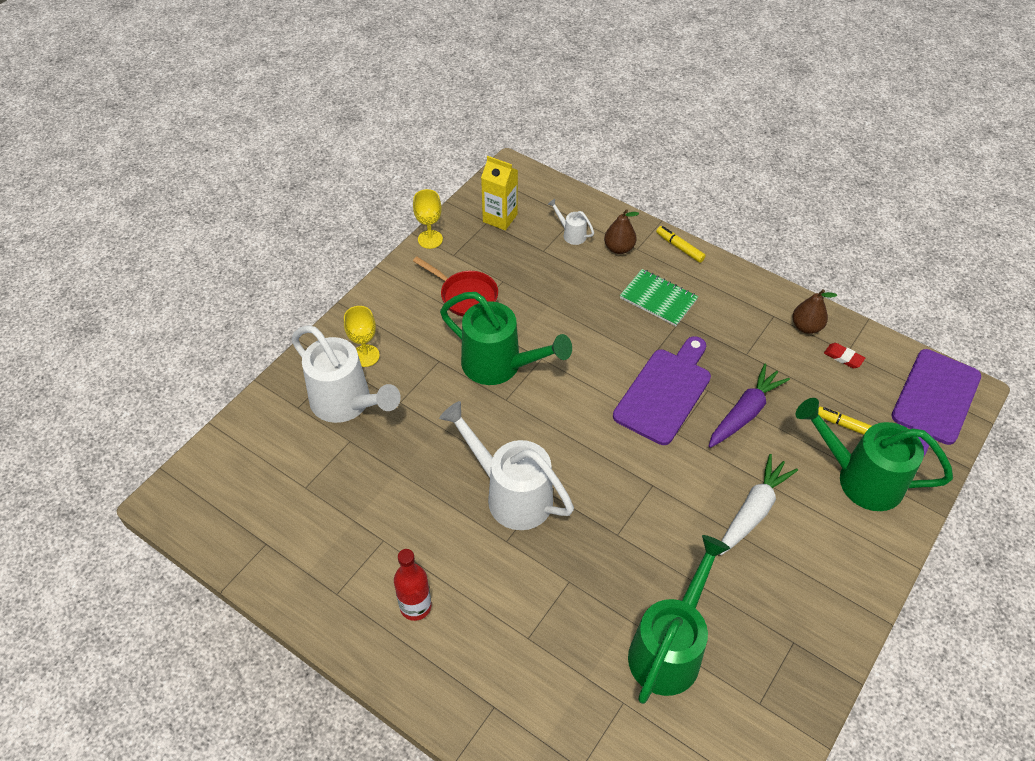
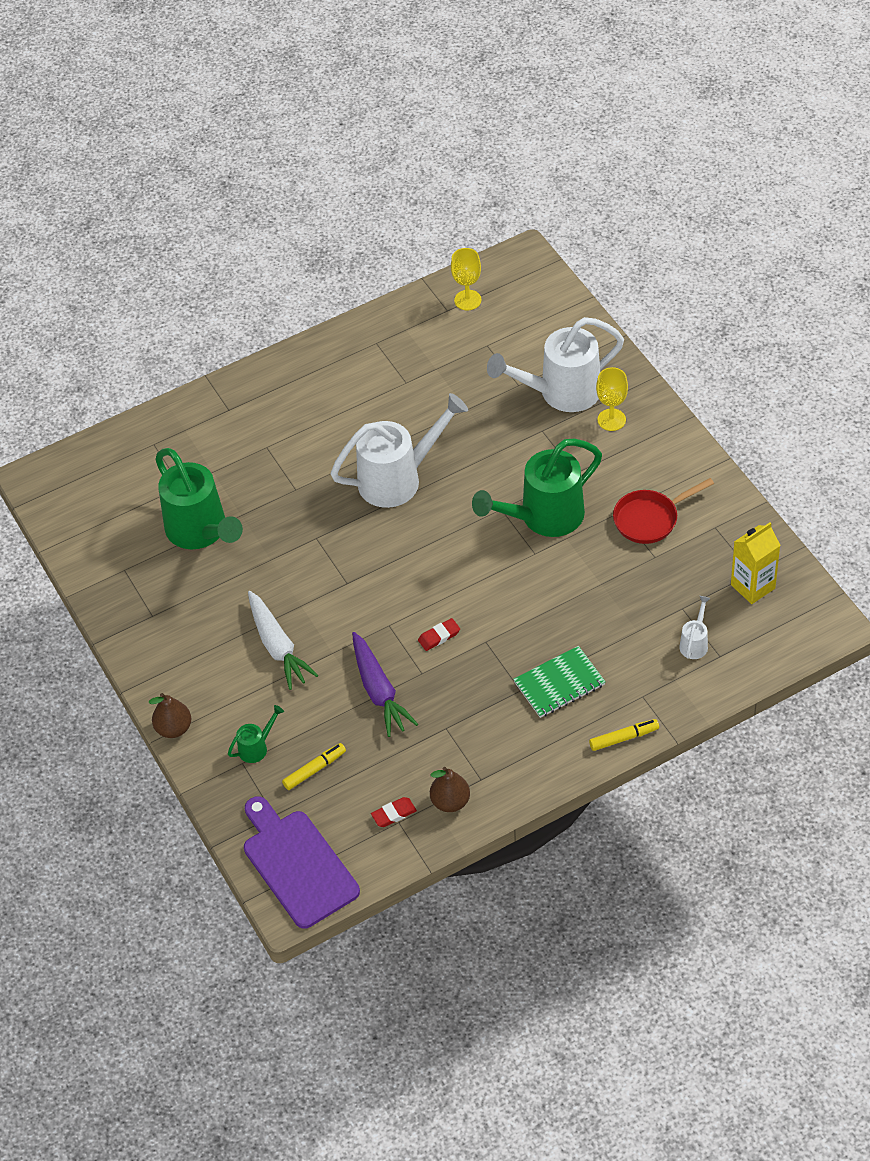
camera: 120 degrees right, 0 degrees up
red bottle [394,549,431,621] -> none
yellow goblet [413,189,443,249] -> yellow goblet moved to [451,248,482,310]
white watering can [548,199,594,245] -> white watering can turned 45 degrees counterclockwise [679,596,711,659]
brown pear [604,209,639,254] -> brown pear moved to [149,693,191,738]
purple cutting board [613,336,711,445] -> red eraser [418,618,460,651]
green watering can [796,398,953,511] -> green watering can [228,705,284,763], size x0.43

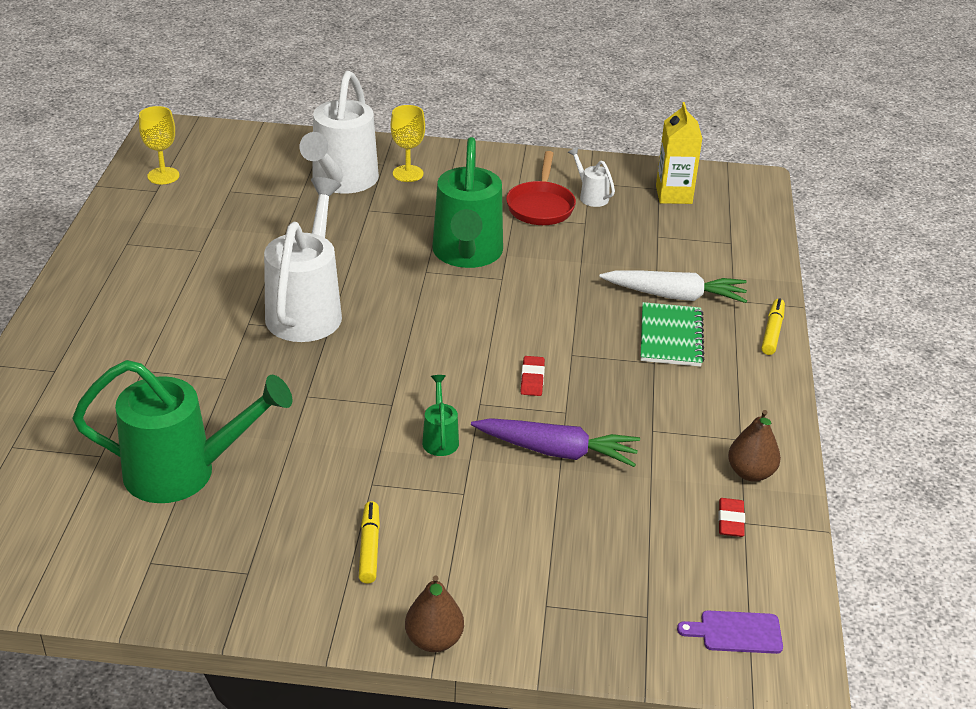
camera: 60 degrees left, 15 degrees down
green watering can [228,705,284,763] -> green watering can moved to [422,375,459,456]
purple cutting board [244,796,360,929] -> purple cutting board [677,610,783,654], size x0.47
white carrot [248,591,318,690] -> white carrot moved to [600,270,747,303]
yellow marker [282,743,346,790] -> yellow marker moved to [359,501,380,584]
white watering can [679,596,711,659] -> white watering can moved to [568,147,615,207]

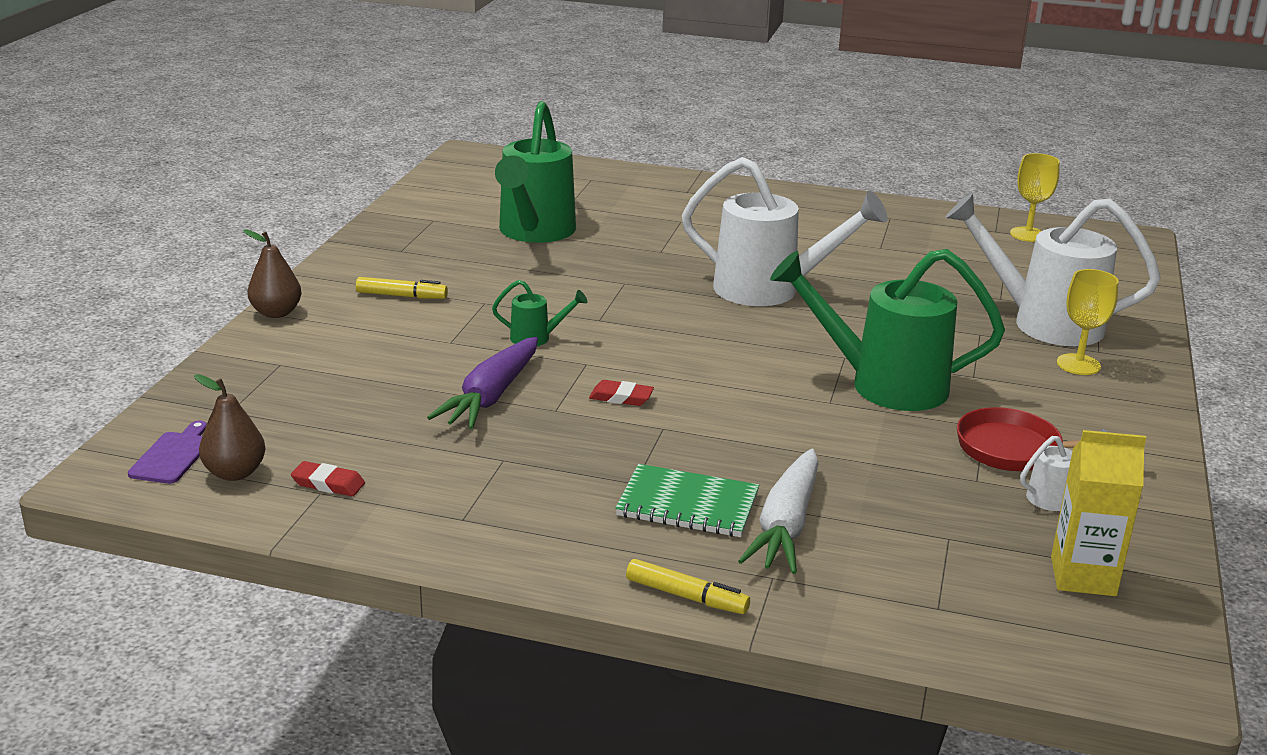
camera: 100 degrees right, 10 degrees down
brown pear [728,410,781,482] -> brown pear moved to [194,374,266,481]

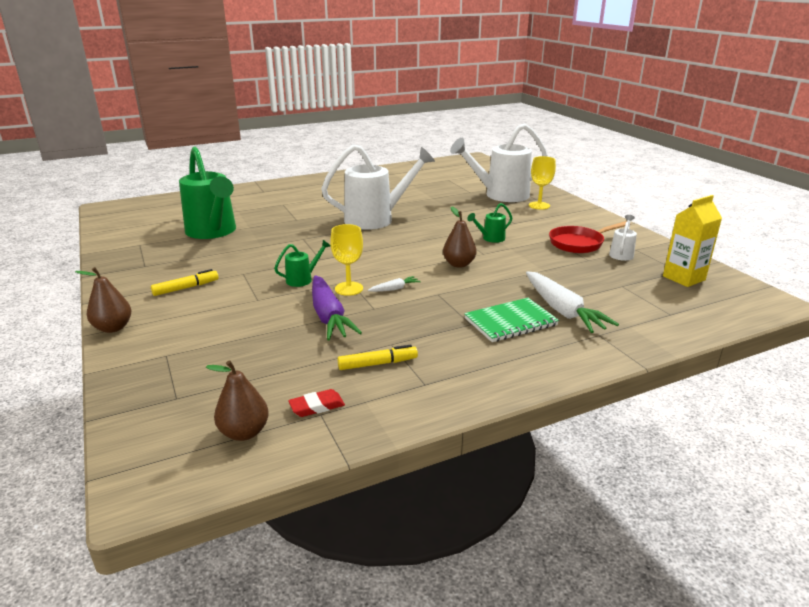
camera: 40 degrees left, 0 degrees up
purple cutting board [128,421,207,484] -> none
red eraser [589,380,654,406] -> white carrot [368,276,421,292]
yellow marker [626,559,750,614] -> yellow marker moved to [337,345,418,370]
green watering can [770,249,1005,411] -> green watering can [467,203,512,243], size x0.43
yellow goblet [1010,153,1060,242] -> yellow goblet moved to [330,224,363,296]
none -> brown pear [443,206,477,268]

